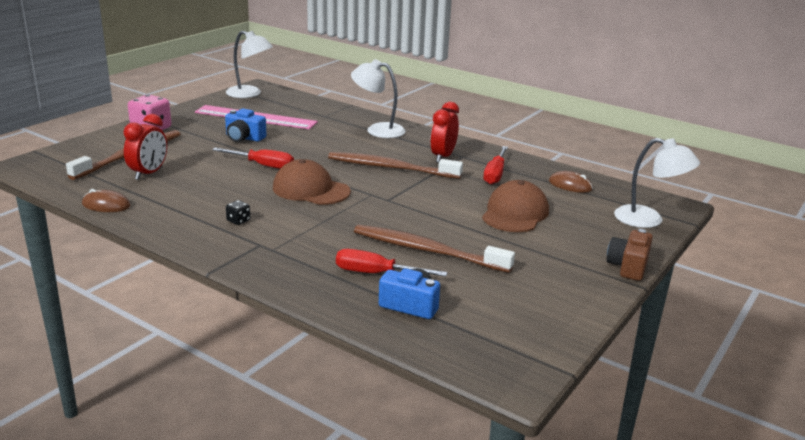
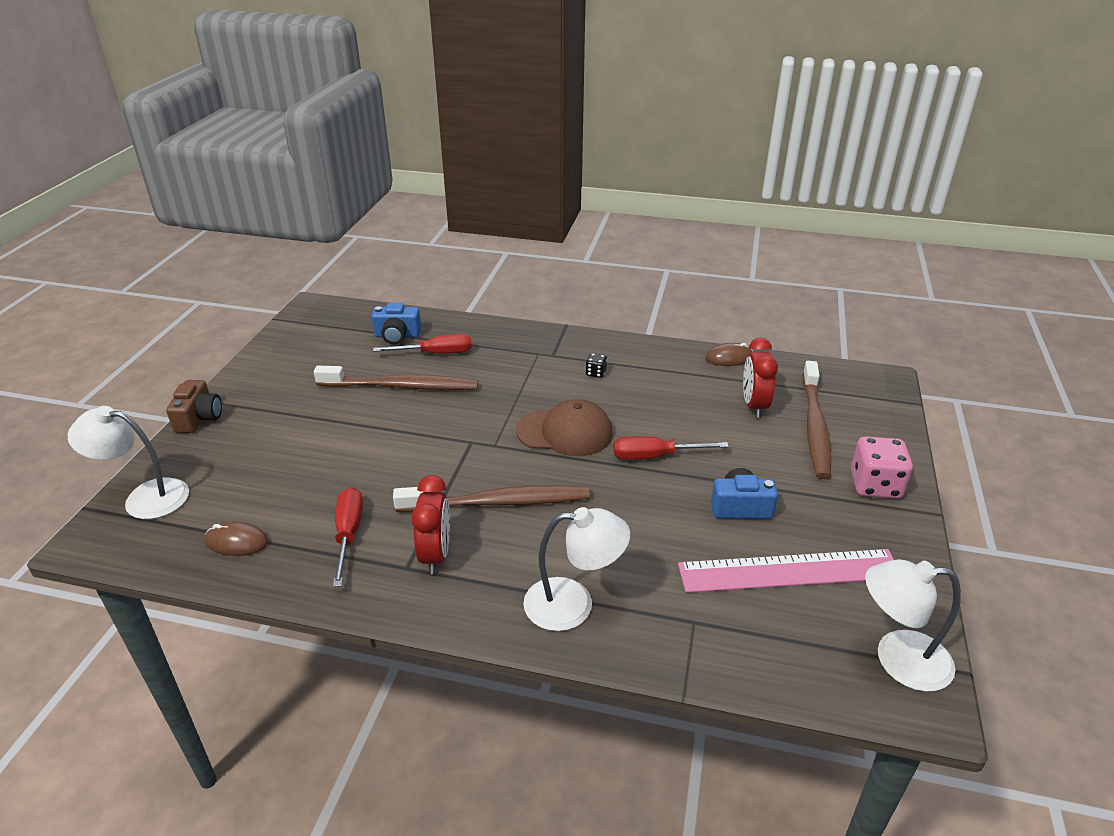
camera: 160 degrees right, 10 degrees up
brown cap [482,180,549,232] -> none

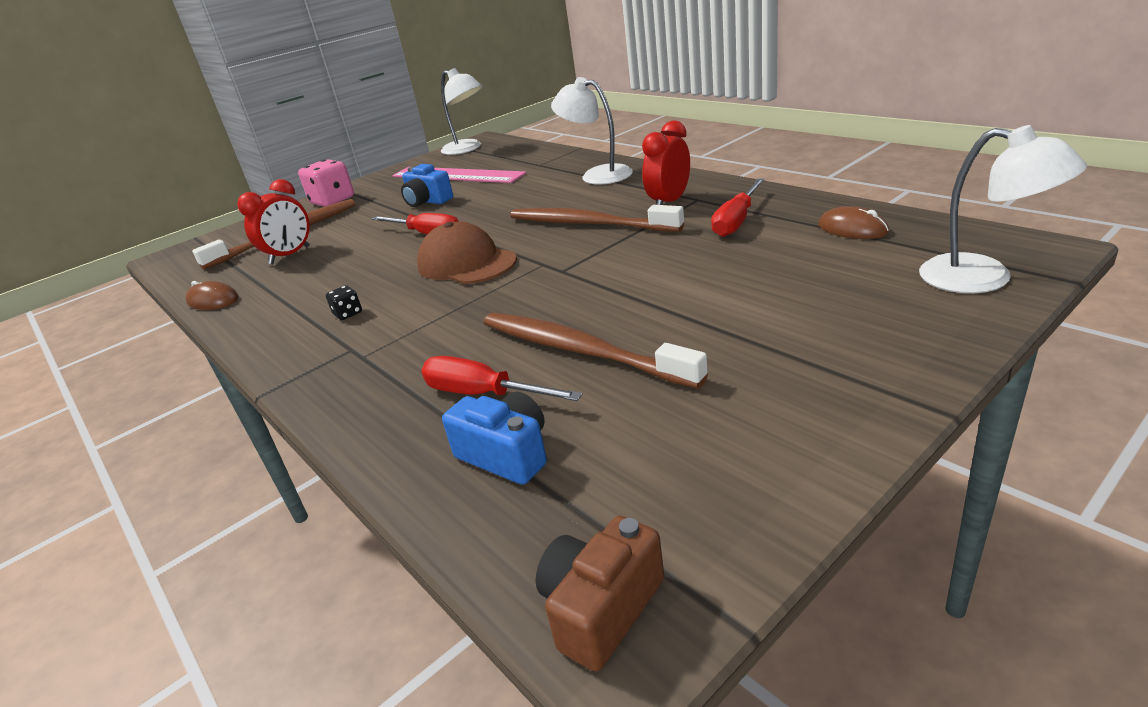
camera: 140 degrees left, 5 degrees down
brown camera [166,380,222,433] -> brown camera moved to [536,516,664,672]

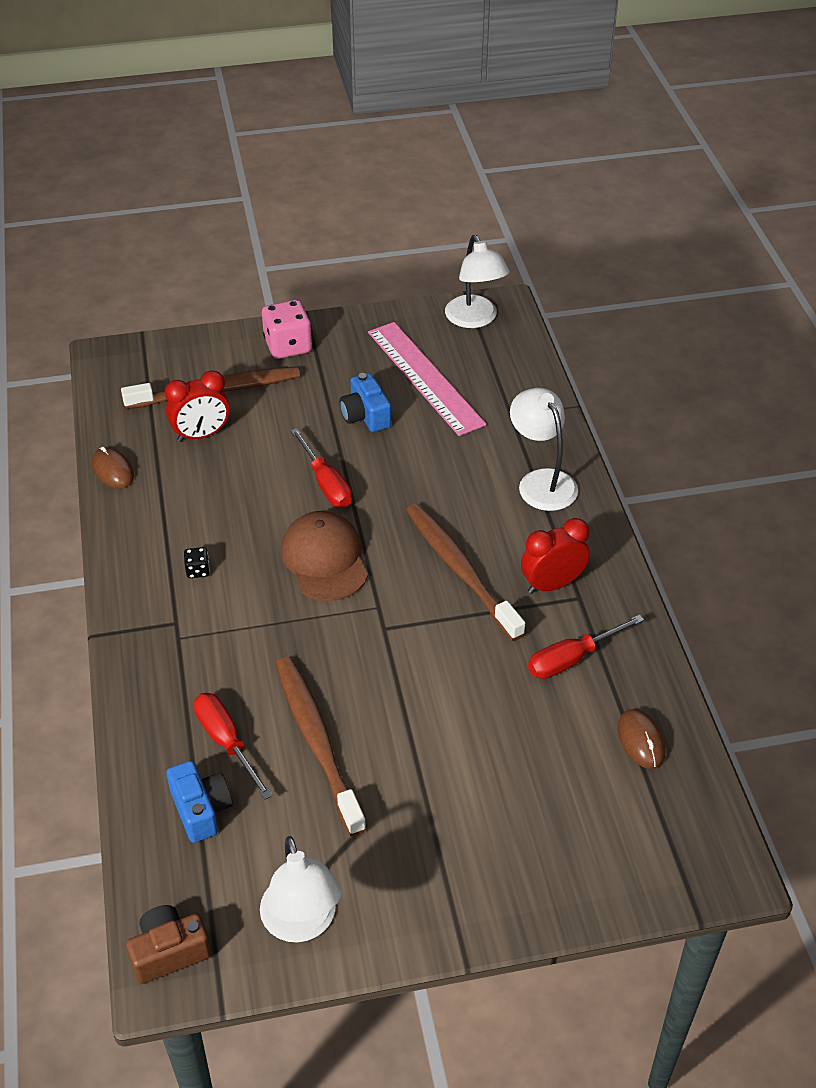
camera: 25 degrees right, 15 degrees up
white lamp [919,125,1087,293] -> white lamp moved to [260,836,341,943]

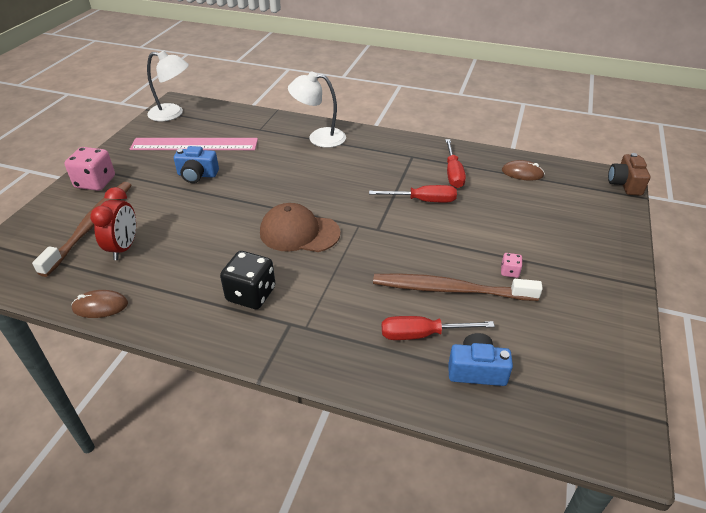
camera: 60 degrees left, 5 degrees down
brown camera [126,905,211,984] -> brown camera moved to [608,153,650,196]
black dice [184,547,210,578] -> black dice [220,251,275,309], size x2.12
white lamp [260,836,341,943] -> none
red screwdriver [290,428,352,508] -> red screwdriver moved to [369,185,457,202]
brown toothbrush [406,504,525,641] -> none
red clock [521,518,590,594] -> none
none -> pink dice [501,253,523,278]

